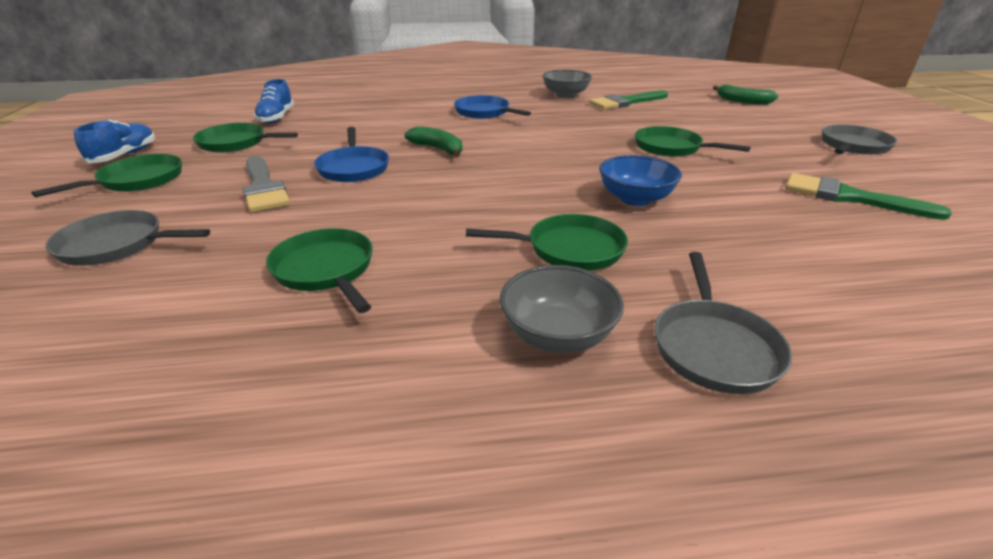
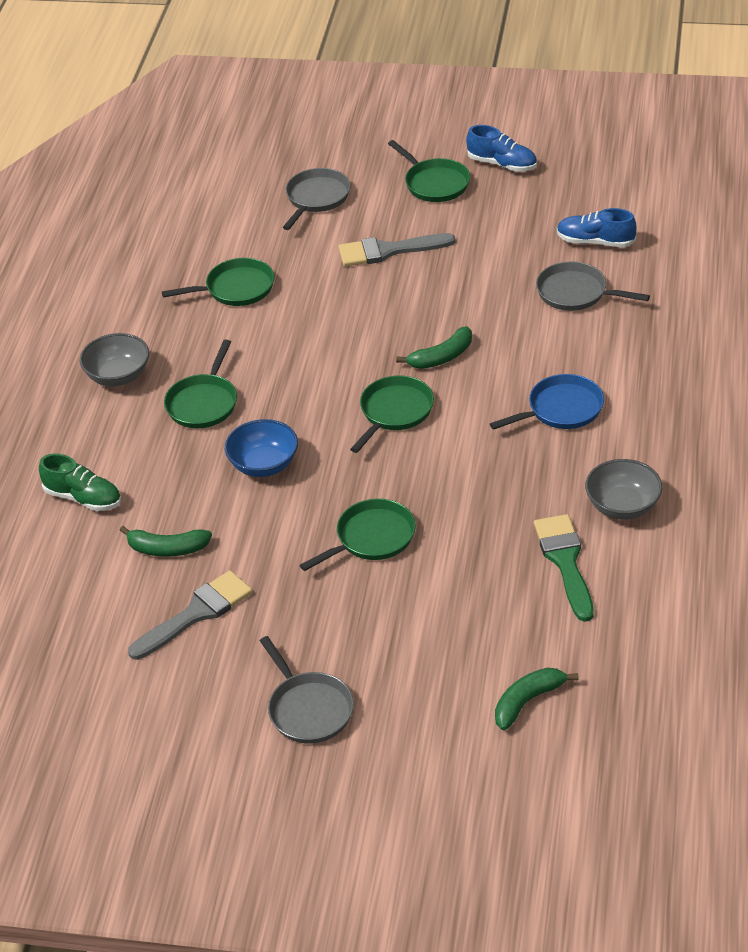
camera: 110 degrees right, 10 degrees up
green pan [193,123,298,152] -> green pan moved to [350,375,434,453]
blue pan [314,127,389,182] -> none
grey pan [655,252,792,394] -> grey pan moved to [536,261,650,311]
green brush [785,173,952,220] -> grey brush [128,570,253,660]
none -> green shoe [39,454,121,511]
none -> green banana [120,526,212,557]

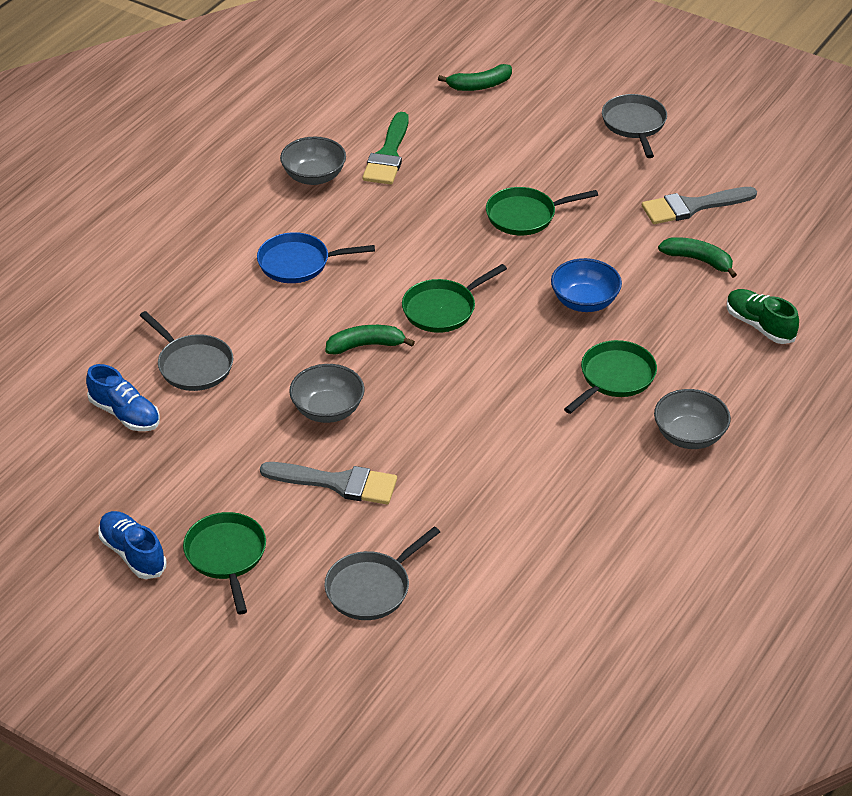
camera: 160 degrees left, 0 degrees up
green pan [162,258,274,306] -> none
none -> grey bowl [289,364,365,423]

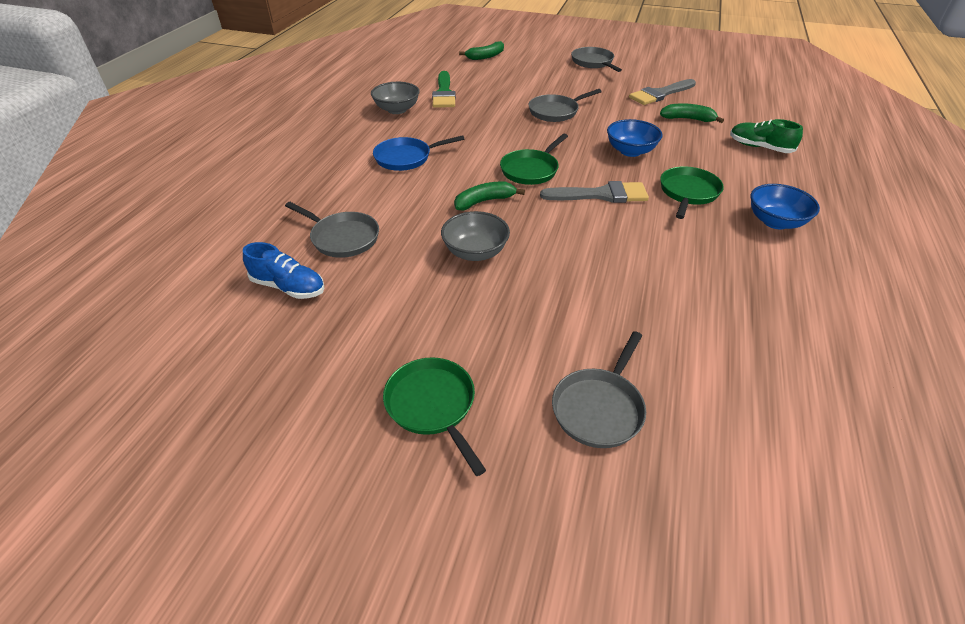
camera: 15 degrees left, 0 degrees up
blue shoe [98,511,166,579] -> none
grey brush [260,462,397,504] -> grey brush moved to [540,181,649,203]
green pan [486,187,598,235] -> grey pan [529,89,602,122]
grey bowl [654,389,731,449] -> blue bowl [750,184,820,229]

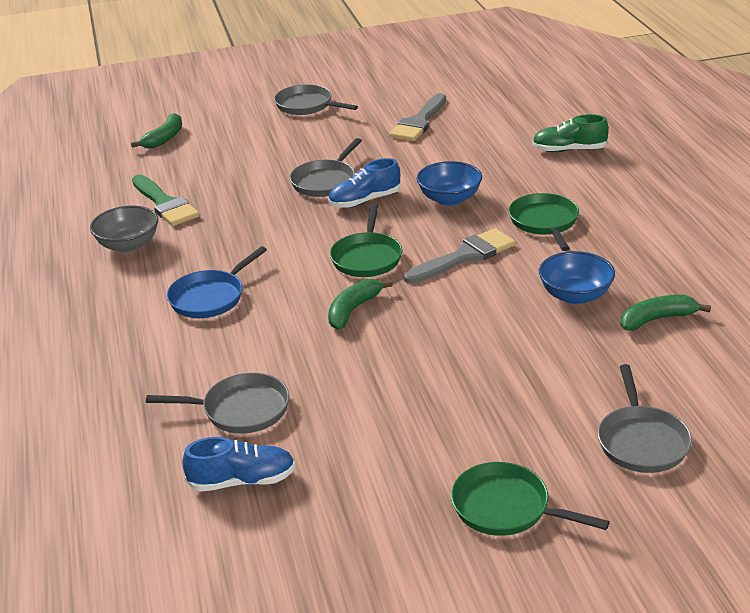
camera: 30 degrees left, 10 degrees down
grey bowl [441,211,510,261] -> none
green banana [660,103,724,123] -> green banana moved to [620,295,711,331]
blue bowl [750,184,820,229] -> blue bowl moved to [539,251,615,304]
none -> blue shoe [328,158,400,208]

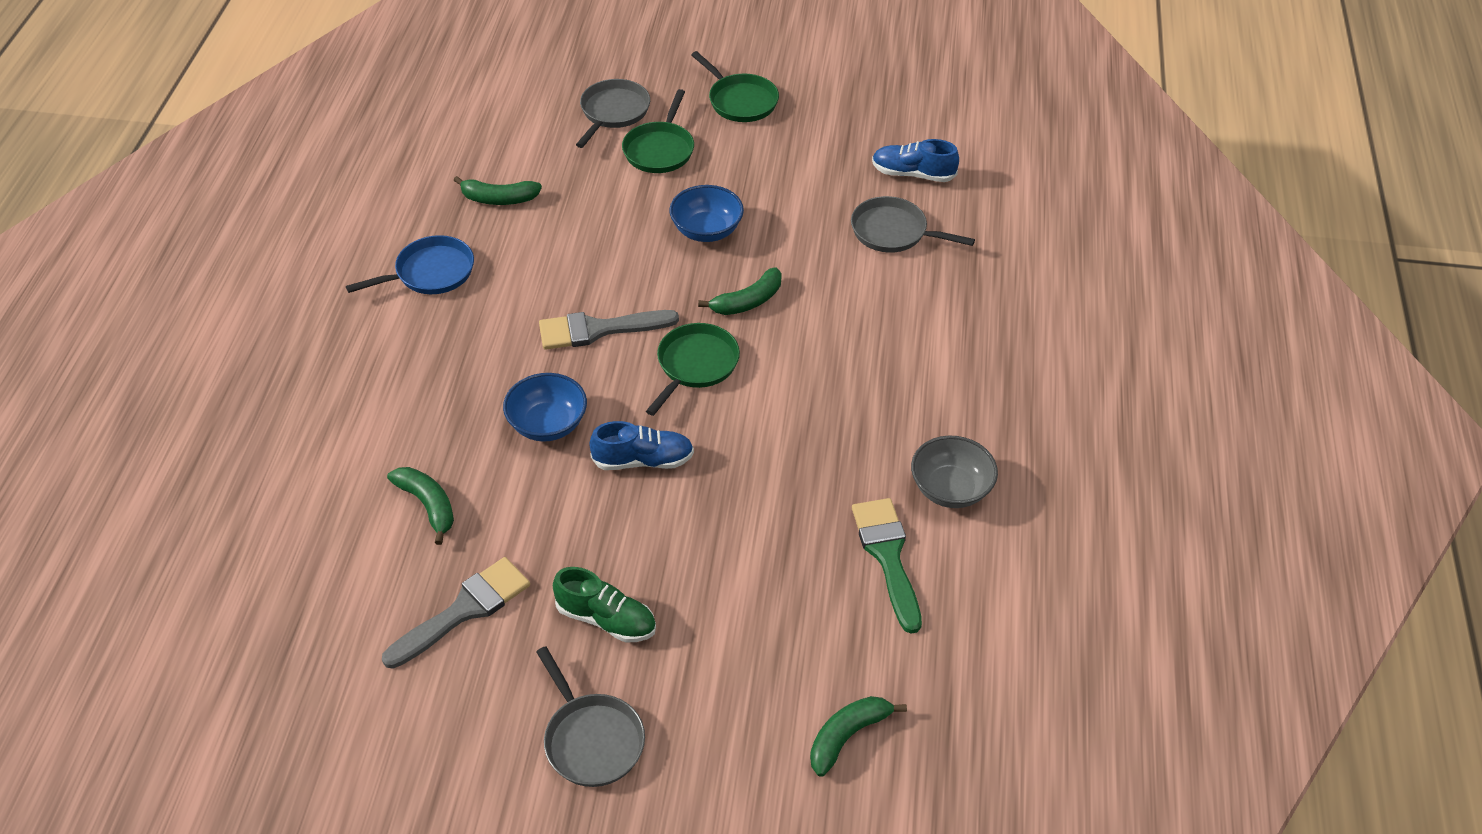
camera: 160 degrees left, 15 degrees up
blue pan [167,246,267,318] -> blue pan moved to [346,235,474,294]
grey pan [290,138,362,197] -> none
green pan [508,193,579,251] -> green pan moved to [622,89,694,173]
green shoe [532,114,609,152] -> green shoe moved to [553,567,656,642]
blue bowl [539,251,615,304] -> blue bowl moved to [669,185,744,242]
none -> green banana [387,467,454,545]

